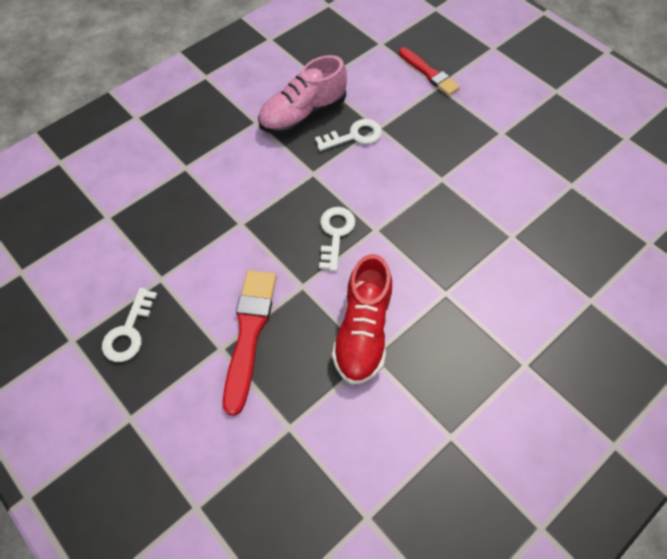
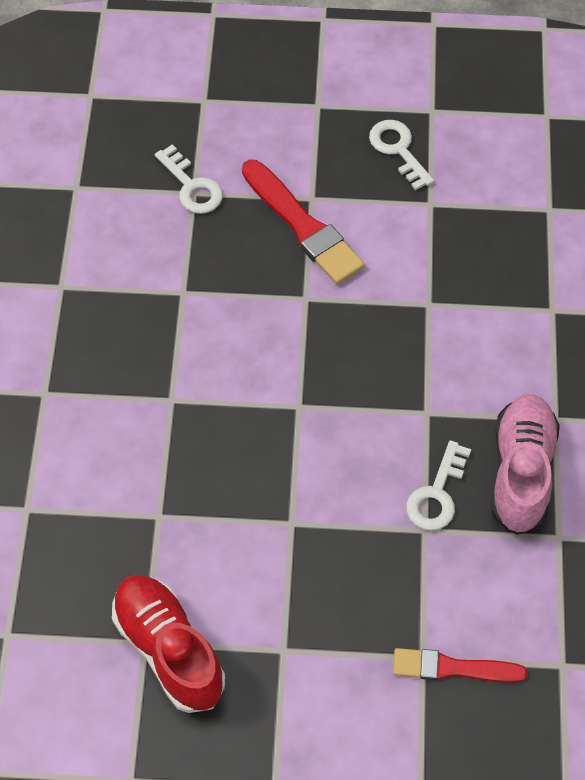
camera: 135 degrees right, 0 degrees up
white key [319,207,355,271] -> white key moved to [155,144,223,214]
red shoe [332,254,392,385] -> red shoe moved to [112,575,225,713]

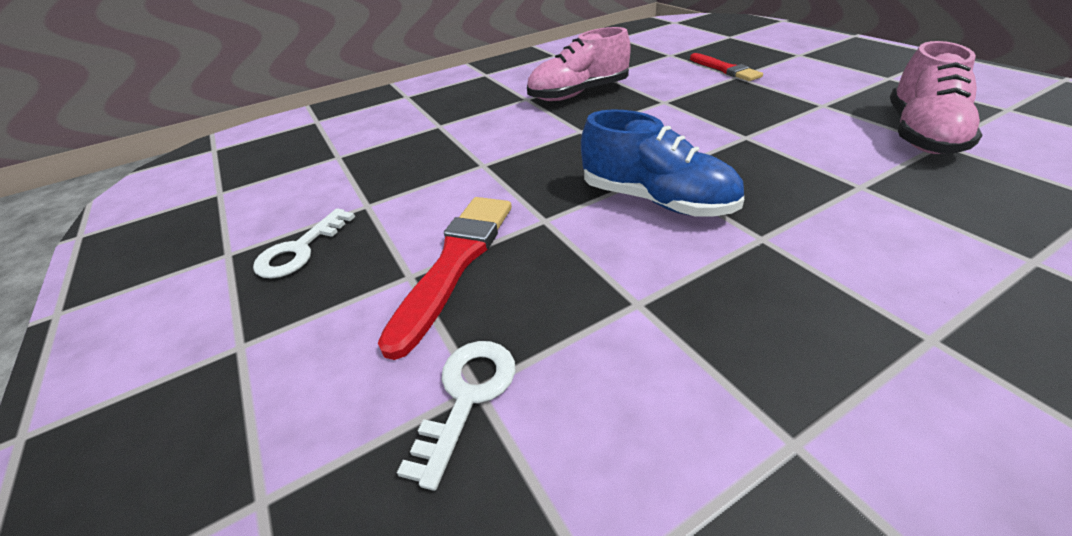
camera: 120 degrees left, 20 degrees down
red shoe [112,575,225,713] -> pink shoe [890,41,982,154]
white key [406,440,471,531] -> none
none -> blue shoe [581,110,744,217]

